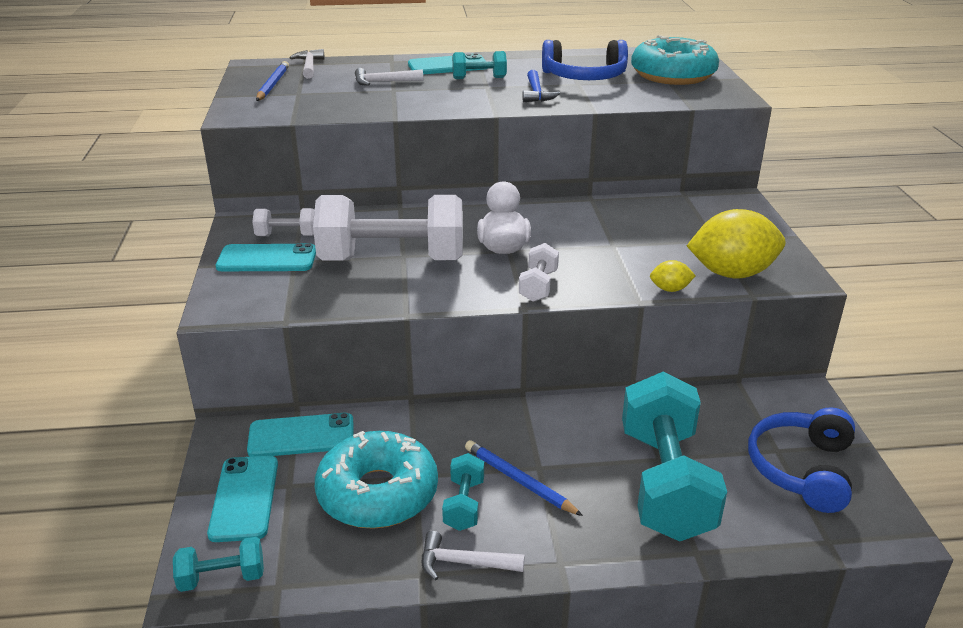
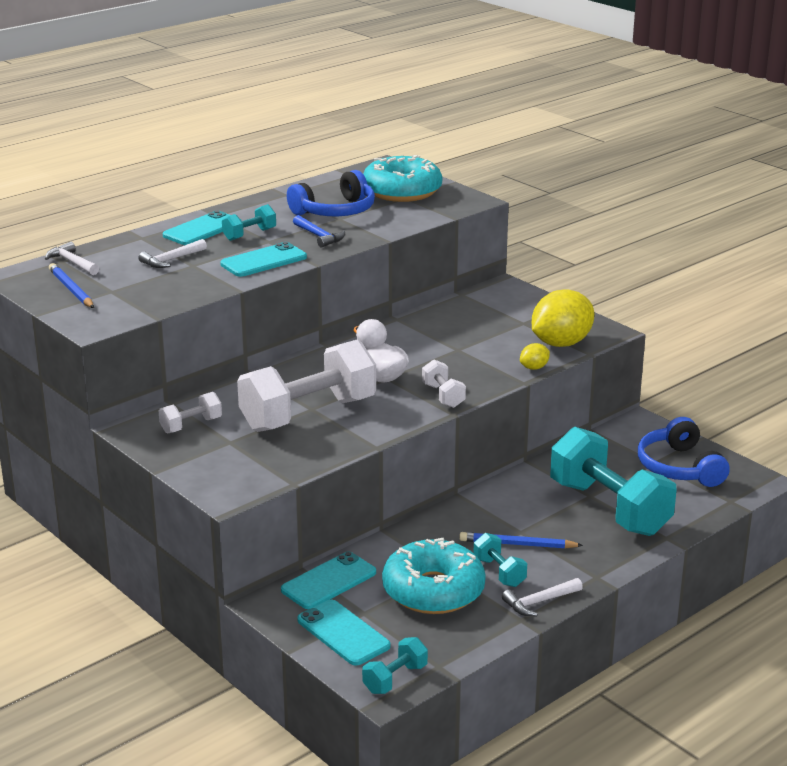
camera: 35 degrees left, 5 degrees down
turquoise phone [215,243,316,271] -> turquoise phone moved to [220,242,307,277]

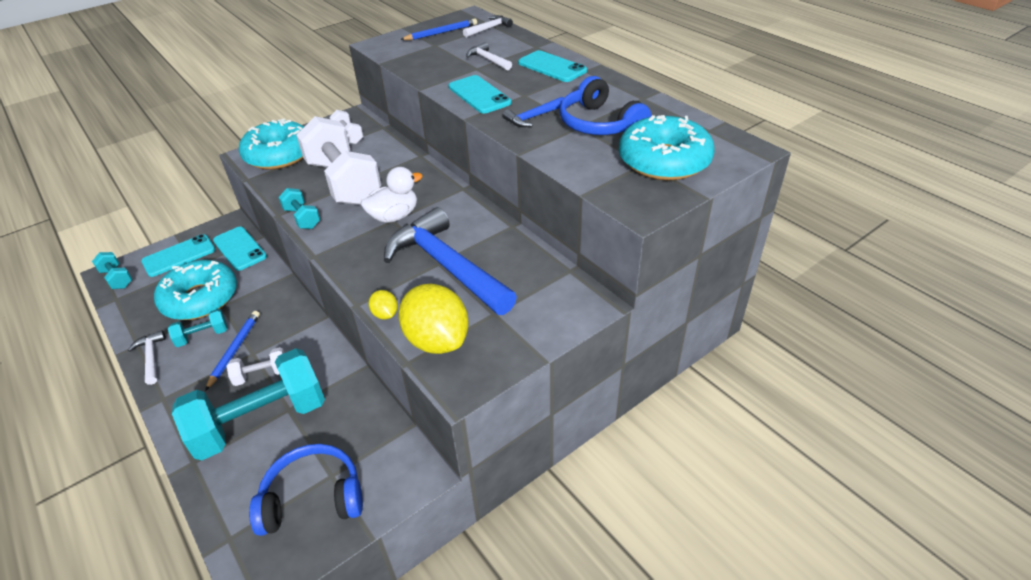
camera: 95 degrees right, 15 degrees up
turquoise dumbbell [222,204,276,241] -> turquoise dumbbell moved to [279,188,320,229]
white dumbbell [422,359,466,408] -> white dumbbell moved to [227,347,284,386]
none -> turquoise donut [239,118,304,169]
none -> blue hammer [384,207,517,315]

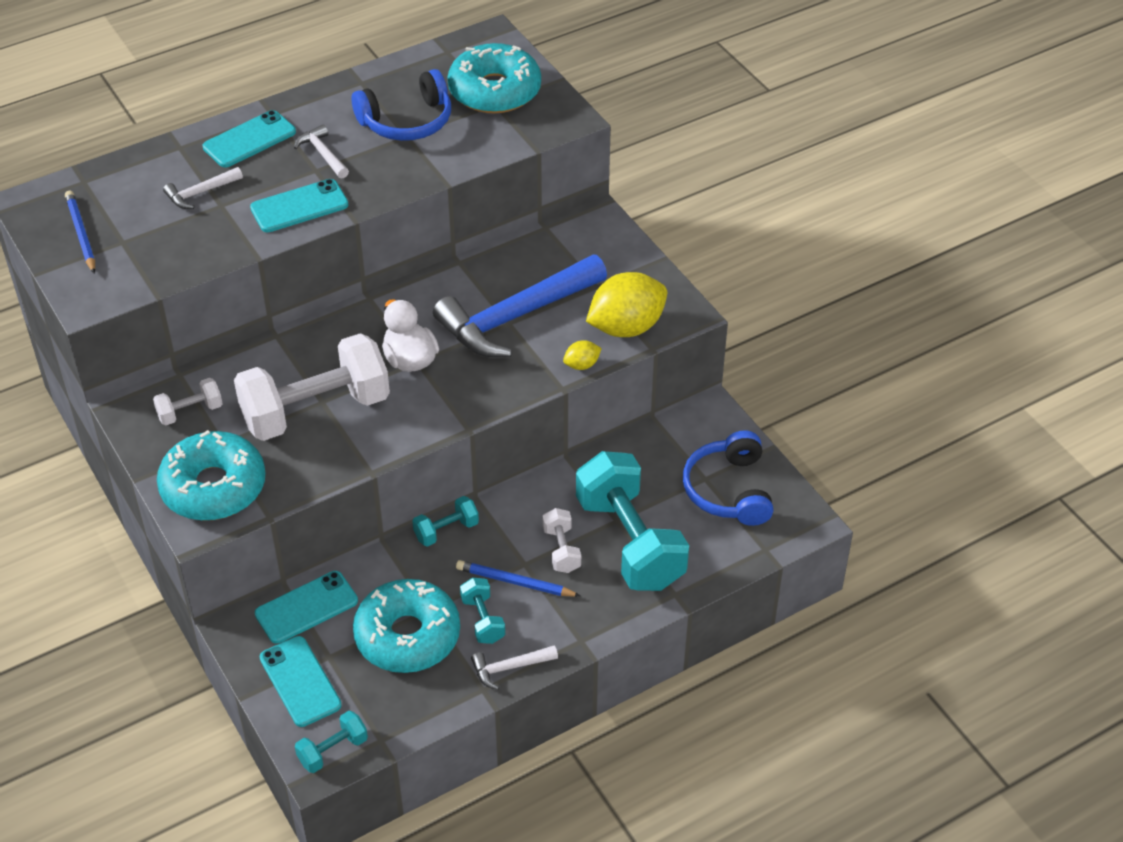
camera: 85 degrees left, 5 degrees up
turquoise dumbbell [279,188,320,229] -> turquoise dumbbell moved to [412,496,479,547]
white hammer [463,15,513,38] -> white hammer moved to [294,124,349,179]
blue hammer [503,97,564,127] -> none

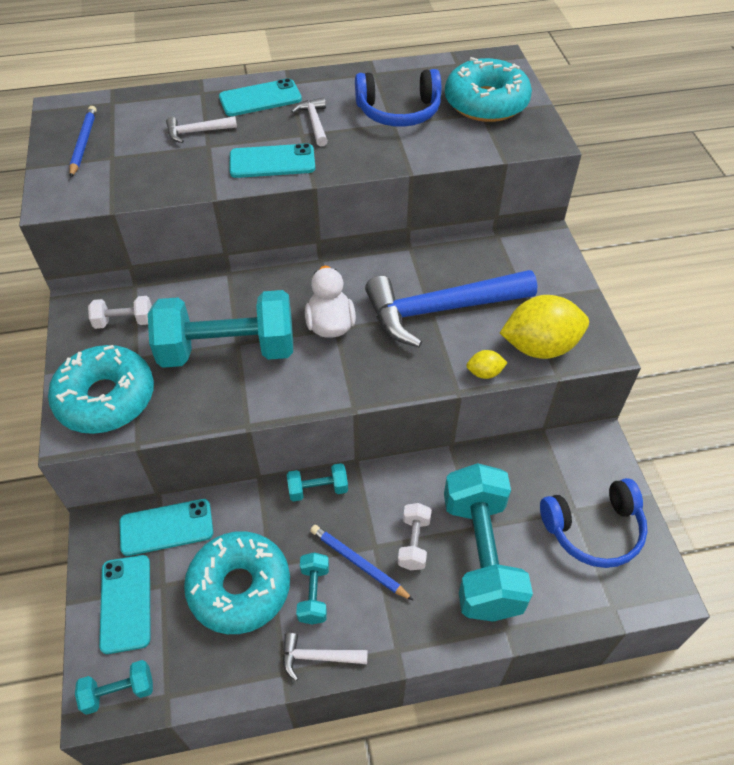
camera: 20 degrees right, 5 degrees up
white dumbbell [234,333,390,441] -> turquoise dumbbell [148,290,293,368]
blue headphones [683,430,774,526] -> blue headphones turned 120 degrees counterclockwise [540,478,648,568]

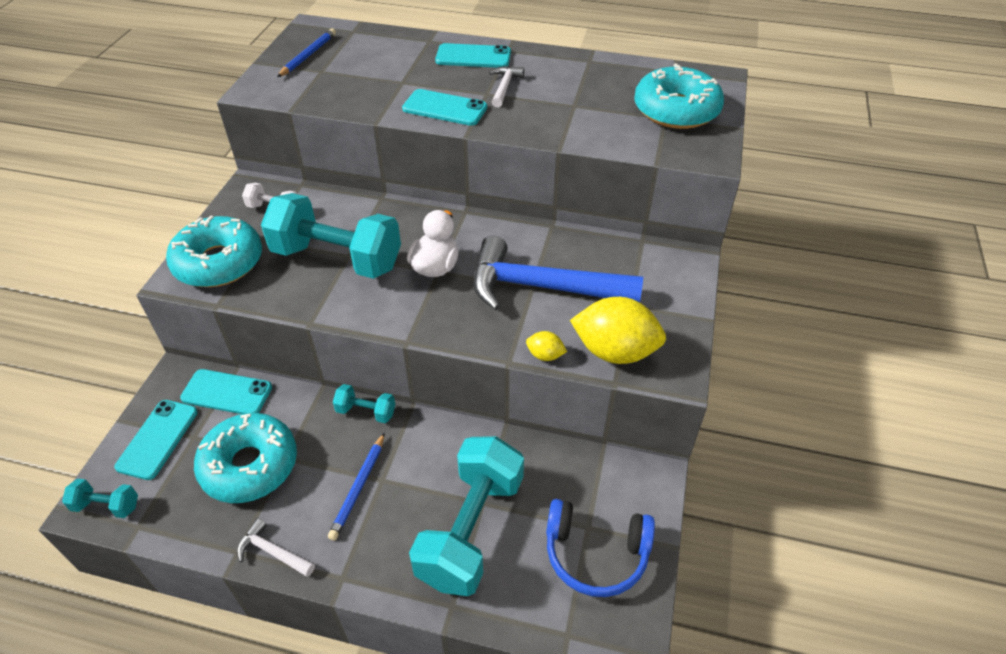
camera: 25 degrees right, 5 degrees down
white hammer [166,116,237,143] -> none
turquoise dumbbell [296,553,329,624] -> none
blue pencil [310,525,414,601] -> blue pencil turned 135 degrees counterclockwise [328,433,385,541]
blue headphones [355,69,441,127] -> none
white dumbbell [398,503,431,570] -> none

